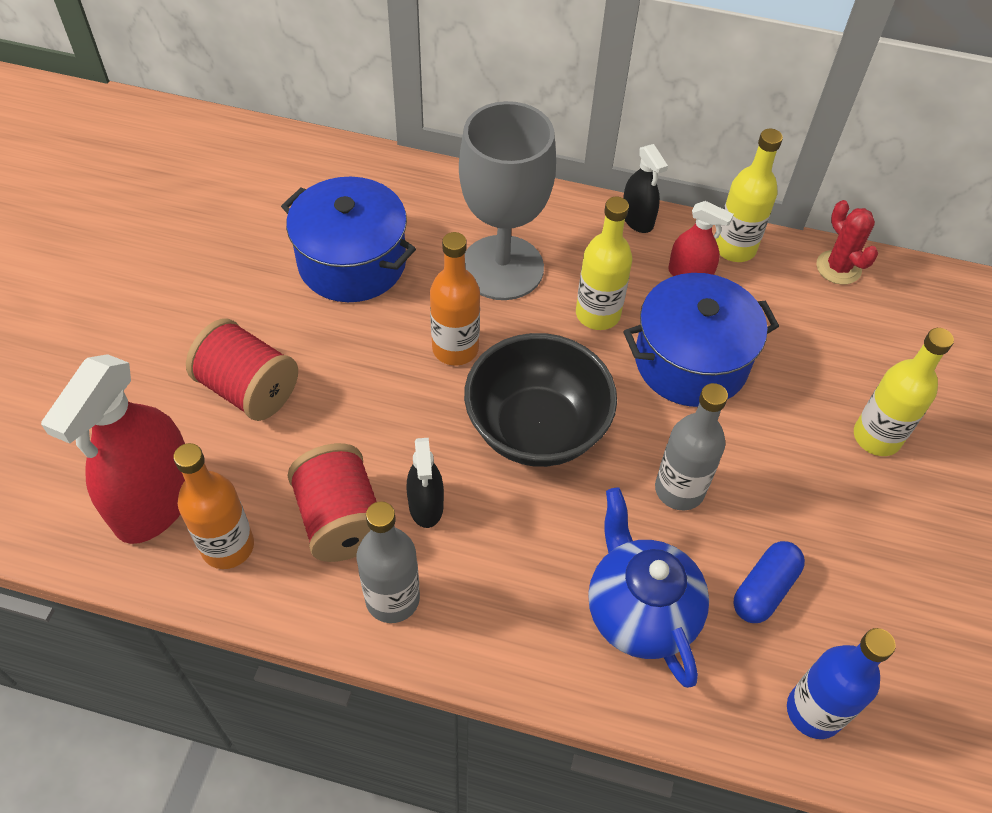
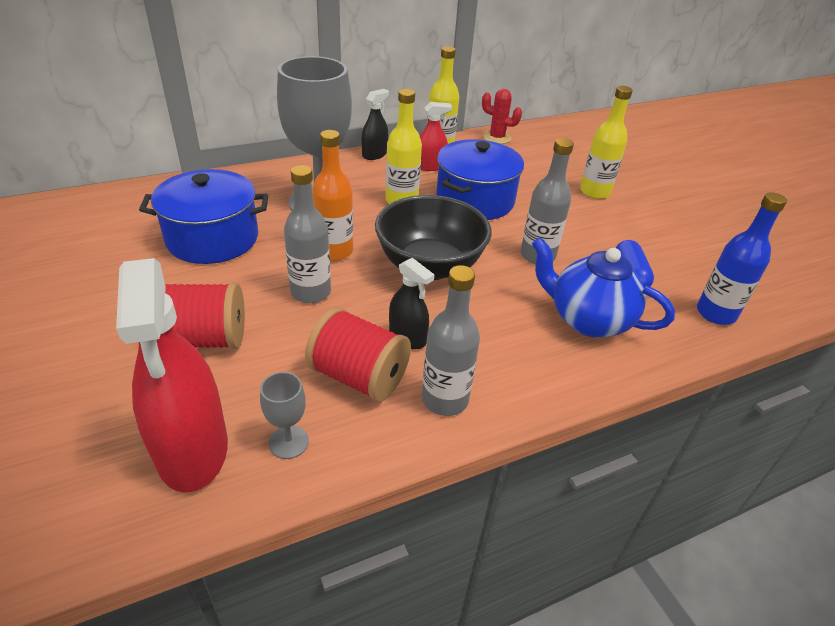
camera: 40 degrees left, 15 degrees down
orange bottle [173,443,254,569] -> grey goblet [260,372,309,459]
black spray bottle [623,144,668,233] -> black spray bottle turned 75 degrees counterclockwise [362,89,389,160]
none -> grey bottle [284,165,331,303]

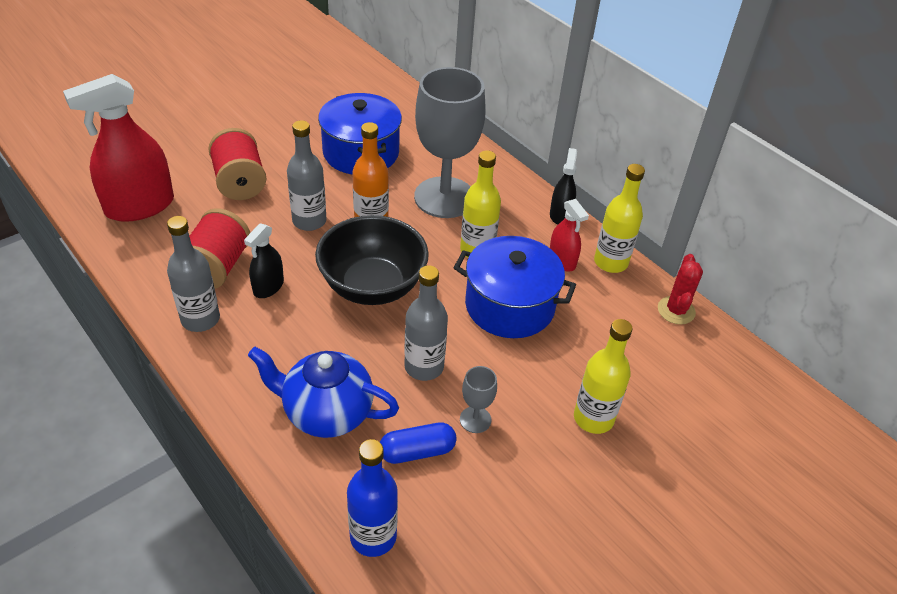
camera: 75 degrees right, 5 degrees up
grey goblet [260,372,309,459] -> grey goblet moved to [460,366,497,433]
black spray bottle [362,89,389,160] -> black spray bottle turned 105 degrees counterclockwise [550,148,577,225]
blue teapot [532,237,675,338] -> blue teapot turned 90 degrees counterclockwise [248,347,399,438]

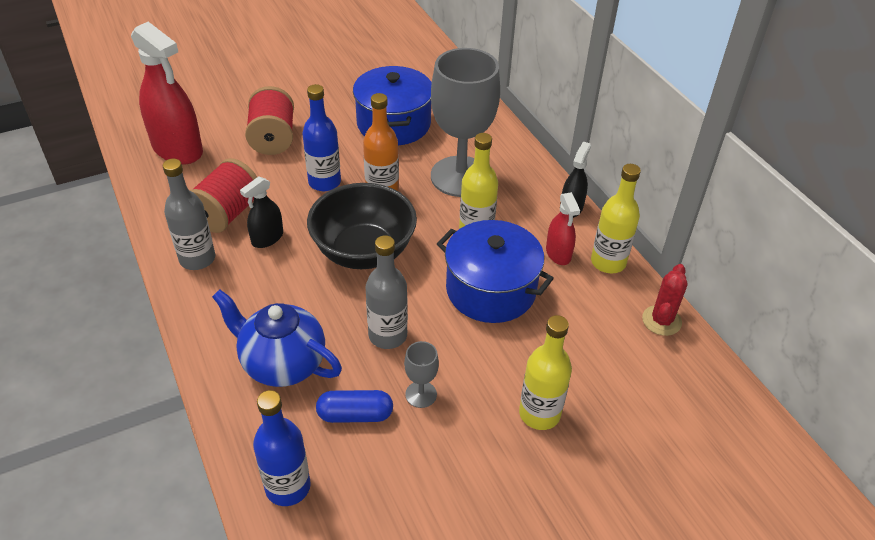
camera: 15 degrees right, 0 degrees up
red spray bottle [63,74,174,222] -> red spray bottle turned 120 degrees counterclockwise [131,22,203,164]
grey bottle [287,120,327,231] -> blue bottle [302,84,341,191]

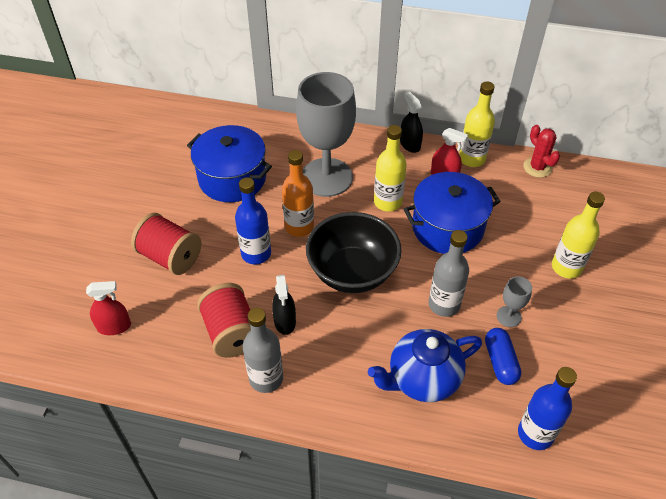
camera: 50 degrees left, 5 degrees up
red spray bottle [131,22,203,164] -> red spray bottle [86,281,131,335], size x0.51
blue capsule [316,390,393,423] -> blue capsule turned 45 degrees counterclockwise [485,328,521,385]

